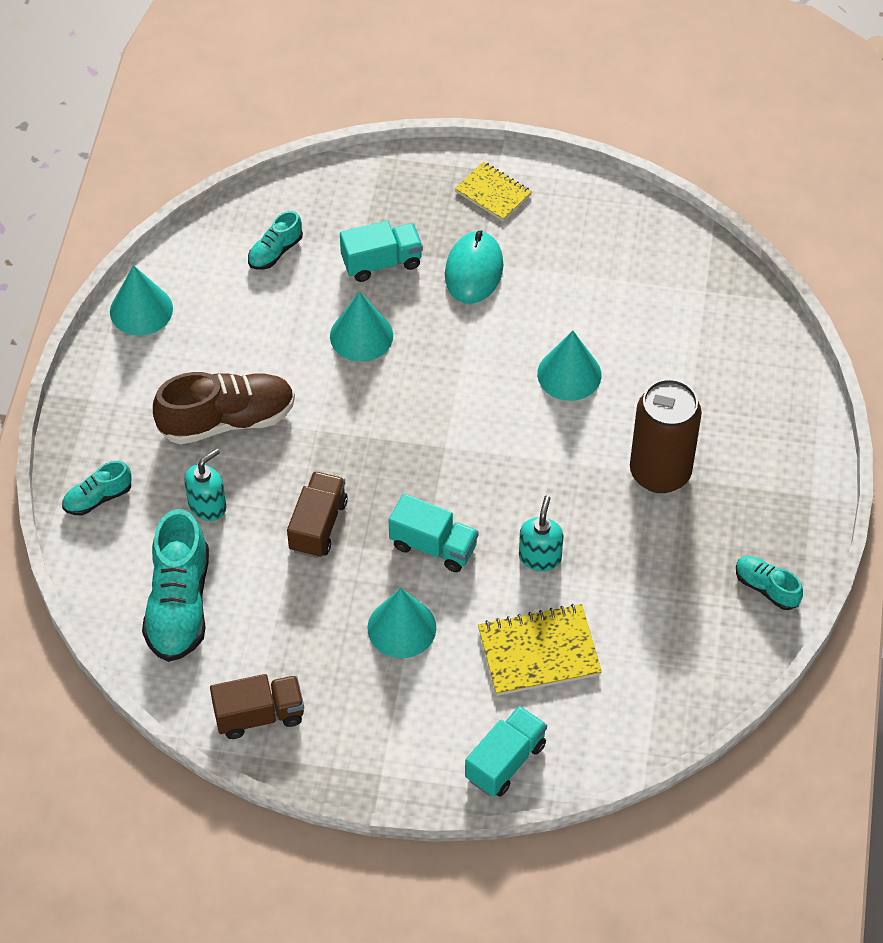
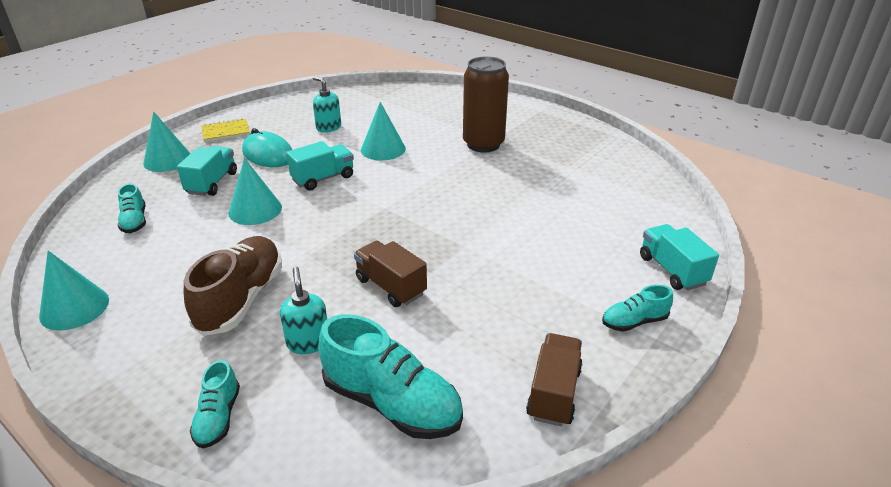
camera: 60 degrees left, 20 degrees down
turquoise cone [367,588,436,658] -> turquoise cone moved to [143,112,191,172]
turquoise truck [389,494,479,572] -> turquoise truck moved to [286,141,354,191]
yellow notebook [478,604,602,696] -> none
turquoise soap dispenser [519,496,564,571] -> turquoise soap dispenser moved to [313,76,341,133]
turquoise shoe [736,556,803,610] -> turquoise shoe moved to [602,285,673,332]

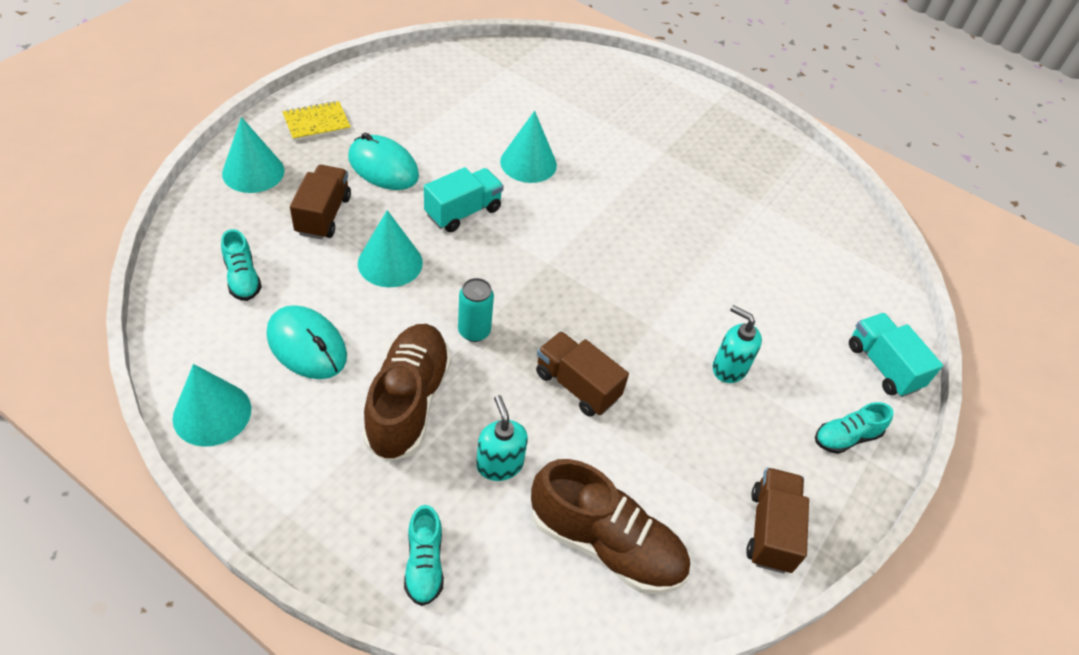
camera: 10 degrees left, 15 degrees up
turquoise truck [177,146,237,196] -> brown truck [290,165,351,239]
turquoise soap dispenser [313,76,341,133] -> turquoise soap dispenser moved to [712,305,762,383]
turquoise shoe [318,314,463,439] -> brown shoe [531,459,690,594]
brown can [463,57,509,152] -> none
none -> turquoise mouse [267,305,347,379]
none -> turquoise can [458,278,494,342]

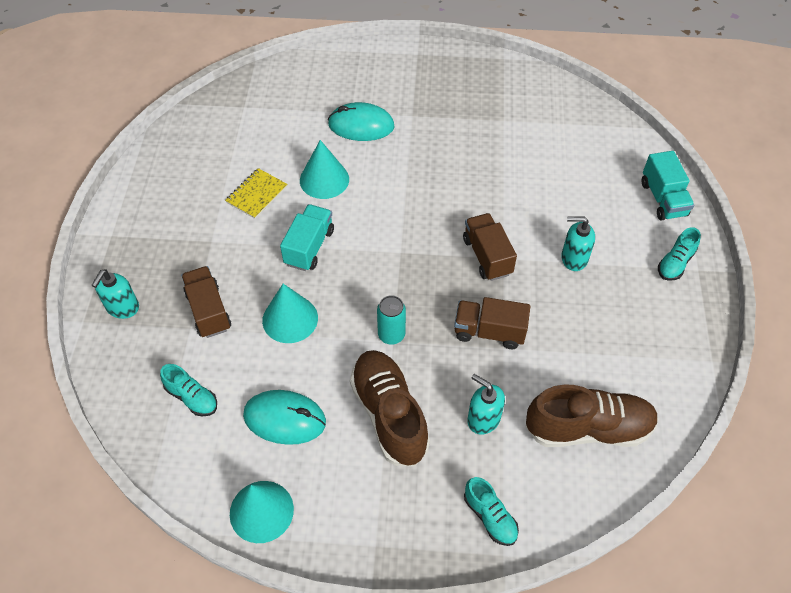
camera: 25 degrees left, 5 degrees up
turquoise cone [222,117,284,193] -> turquoise soap dispenser [92,269,139,319]
yellow notebook [282,101,351,141] -> yellow notebook moved to [225,168,287,219]
turquoise mouse [348,133,419,190] -> turquoise mouse moved to [328,102,394,141]
brown truck [746,468,809,574] -> brown truck moved to [463,213,517,281]
turquoise truck [849,313,943,397] -> turquoise truck turned 135 degrees counterclockwise [642,151,694,221]

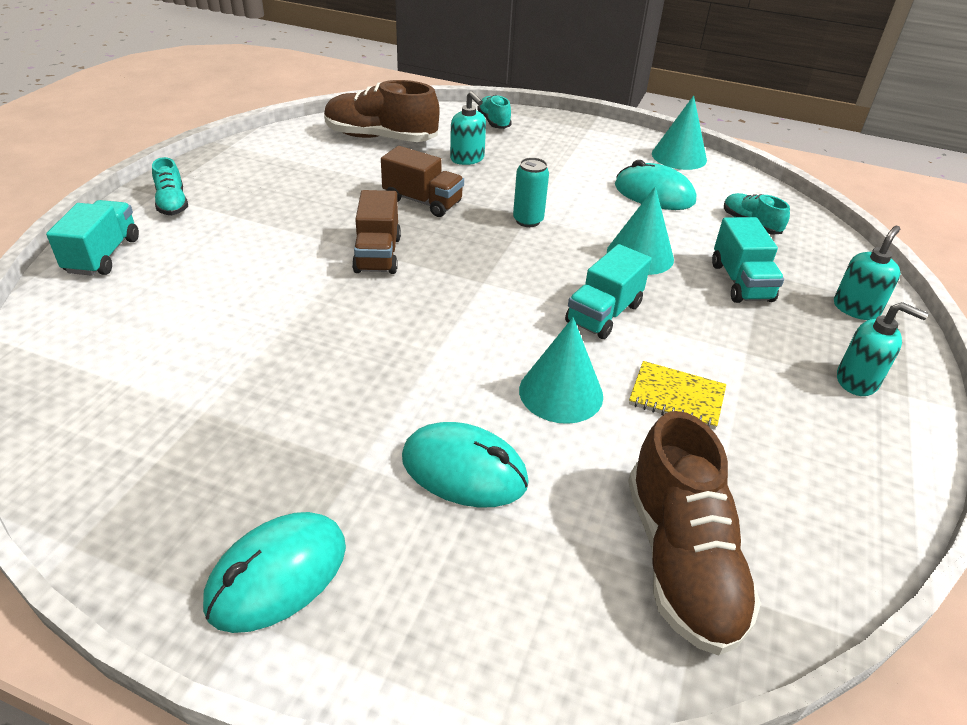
camera: 165 degrees left, 15 degrees down
brown truck [181,266,231,338] -> turquoise truck [712,217,784,303]
yellow notebook [225,168,287,219] -> yellow notebook turned 60 degrees clockwise [629,361,726,430]
brown shoe [350,350,430,467] -> brown shoe moved to [628,411,761,656]
turquoise soap dispenser [561,216,595,271] -> turquoise soap dispenser moved to [837,302,928,396]
turquoise shoe [658,227,701,280] -> turquoise shoe turned 105 degrees clockwise [152,157,188,215]
none -> turquoise mouse [203,512,346,633]

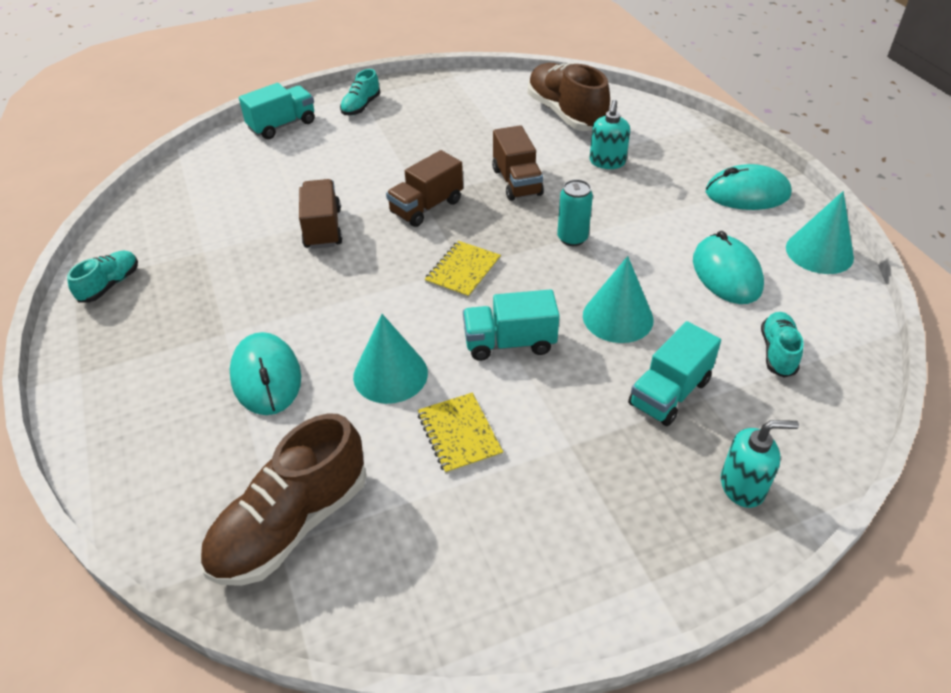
camera: 50 degrees right, 5 degrees up
turquoise mouse [203,512,346,633] -> turquoise mouse moved to [706,164,791,210]
turquoise shoe [477,95,512,129] -> turquoise shoe moved to [67,250,138,302]
turquoise soap dispenser [837,302,928,396] -> none
none -> brown truck [299,179,342,249]
none -> yellow notebook [425,241,501,299]

